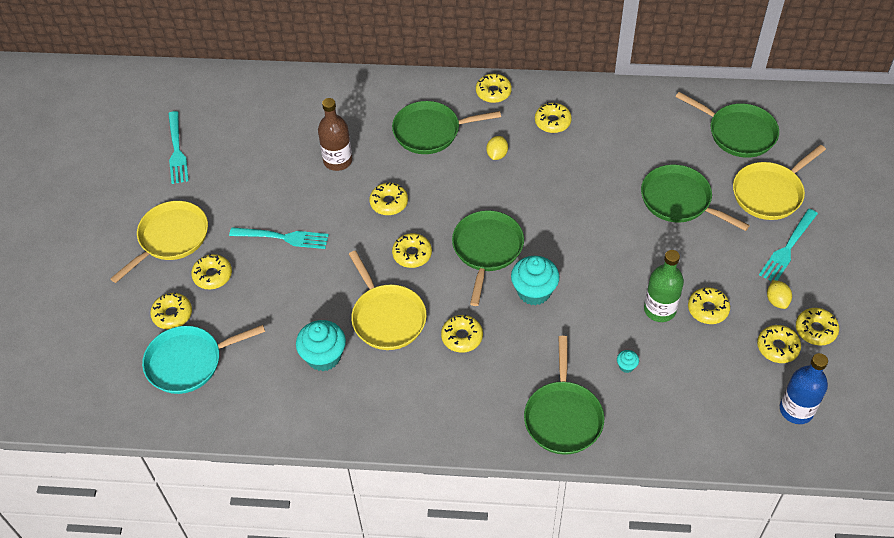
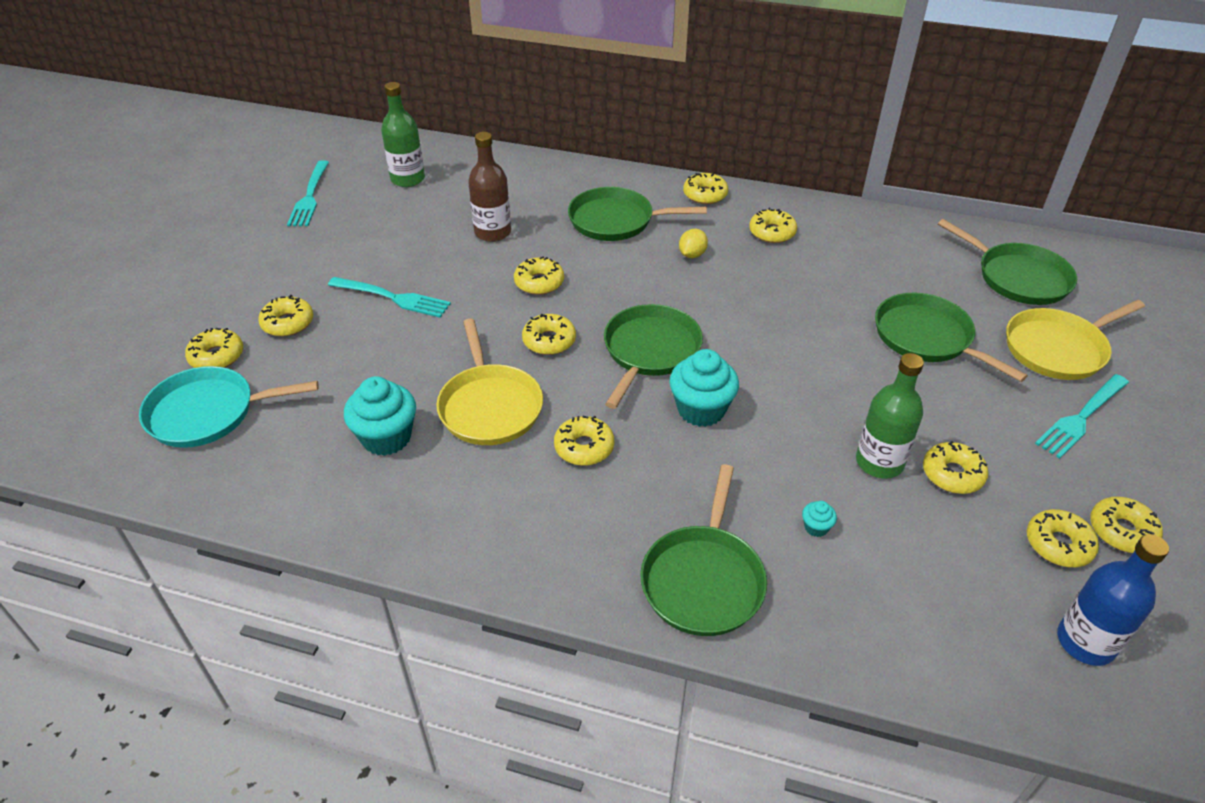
camera: 10 degrees right, 10 degrees down
yellow pan [110,201,208,283] -> none
yellow lemon [767,280,792,309] -> none
none -> green bottle [381,82,425,187]

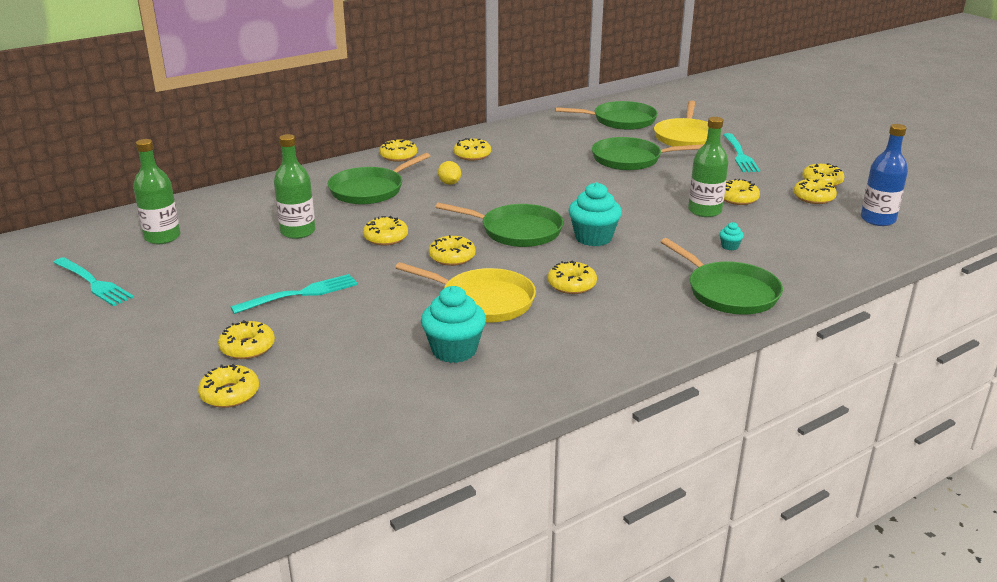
camera: 50 degrees left, 15 degrees down
turquoise pan [139,366,319,448] -> none
brown bottle [468,132,511,242] -> green bottle [274,134,315,239]
green pan [604,304,703,409] -> green pan turned 135 degrees clockwise [435,203,563,247]

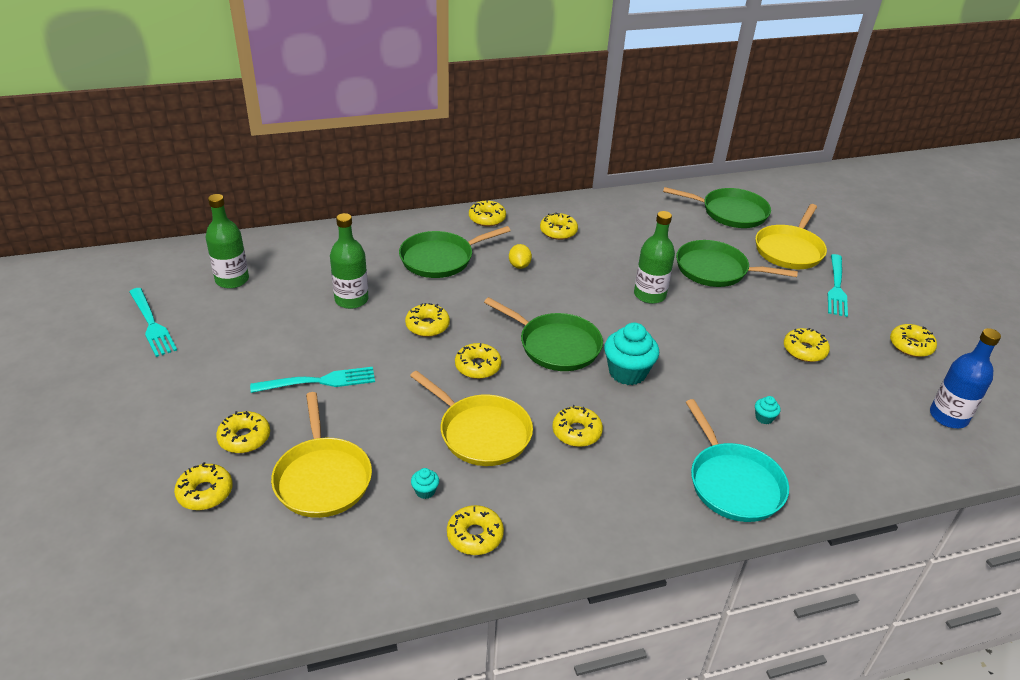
camera: 15 degrees right, 10 degrees up
turquoise cupcake [421,286,486,363] -> turquoise cupcake [411,468,439,499], size x0.44
green pan [660,238,783,314] -> turquoise pan [686,399,789,522]
green bottle [688,117,728,217] -> green bottle moved to [634,211,675,304]
yellow donut [793,179,837,204] -> yellow donut moved to [447,505,504,555]
none -> yellow pan [271,392,372,518]

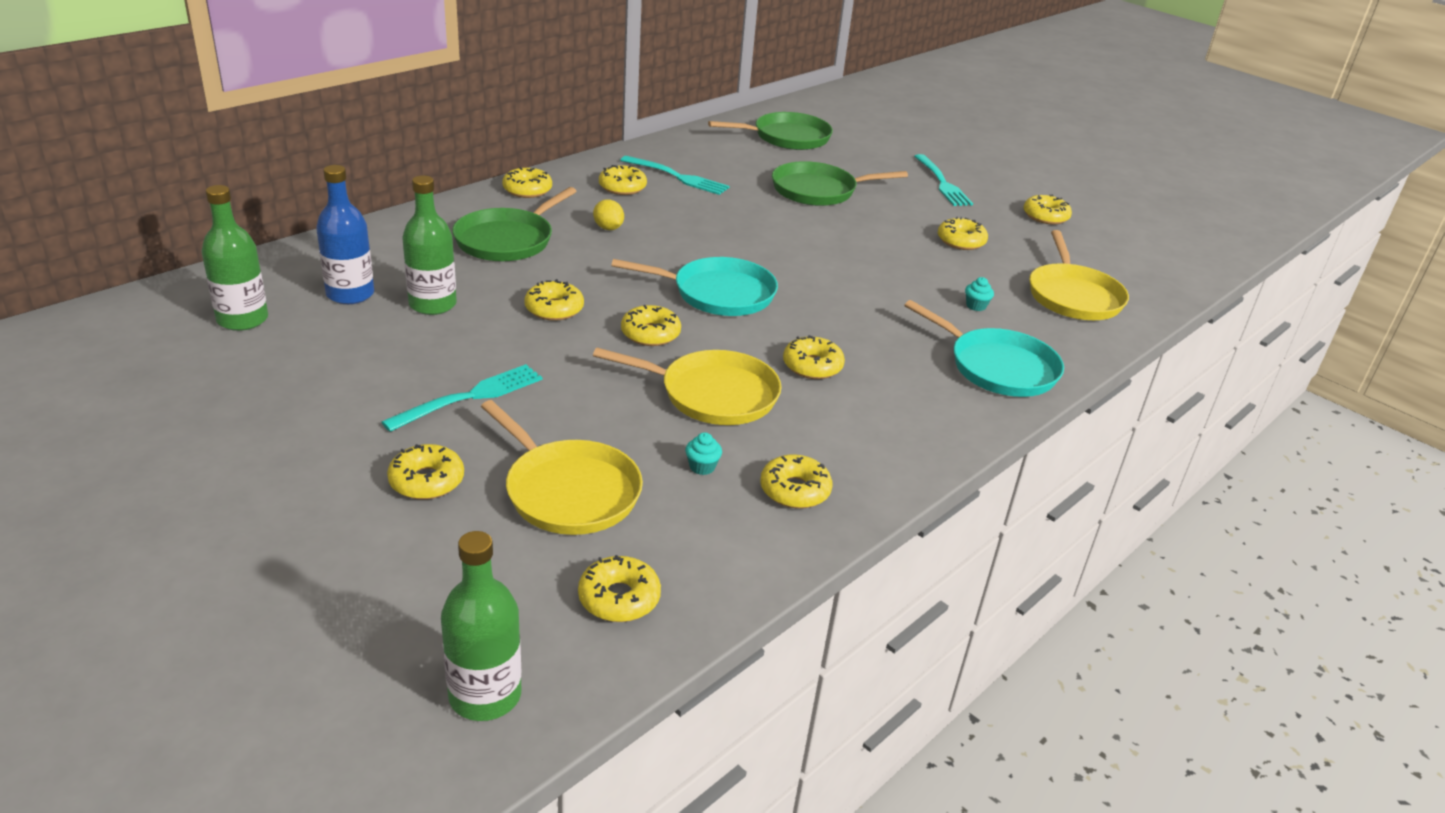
camera: 30 degrees left, 5 degrees down
turquoise fork [129,288,177,357] -> turquoise fork moved to [620,156,730,195]
yellow donut [174,462,233,510] -> yellow donut moved to [578,555,661,622]
green pan [484,297,603,371] -> turquoise pan [611,257,778,316]
turquoise cupcake [604,323,659,385] -> none
green bottle [634,211,675,304] -> green bottle moved to [441,531,521,721]
yellow pan [755,204,827,269] -> yellow pan moved to [1029,230,1129,320]
blue bottle [930,328,1001,428] -> blue bottle moved to [316,165,374,304]

